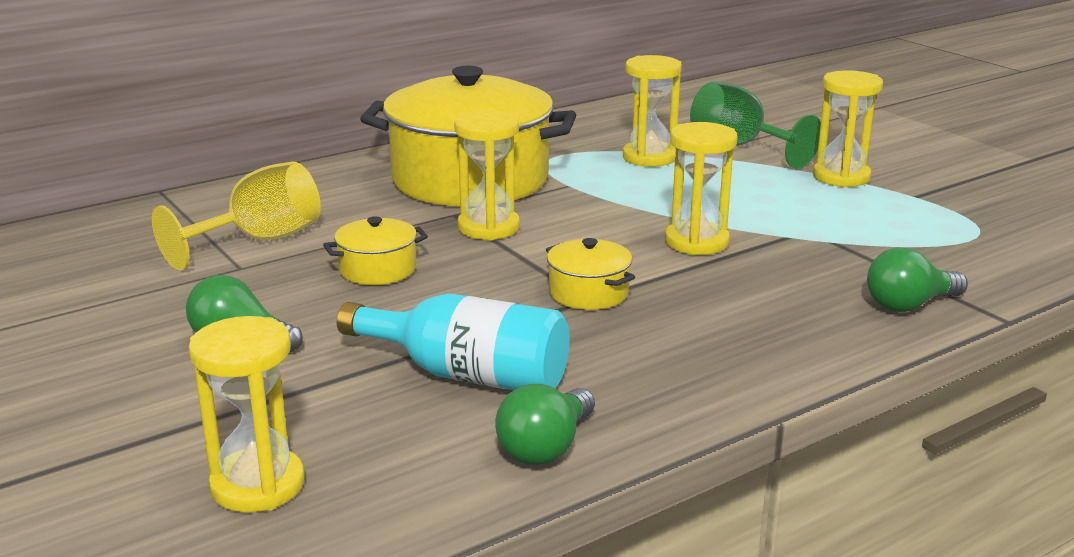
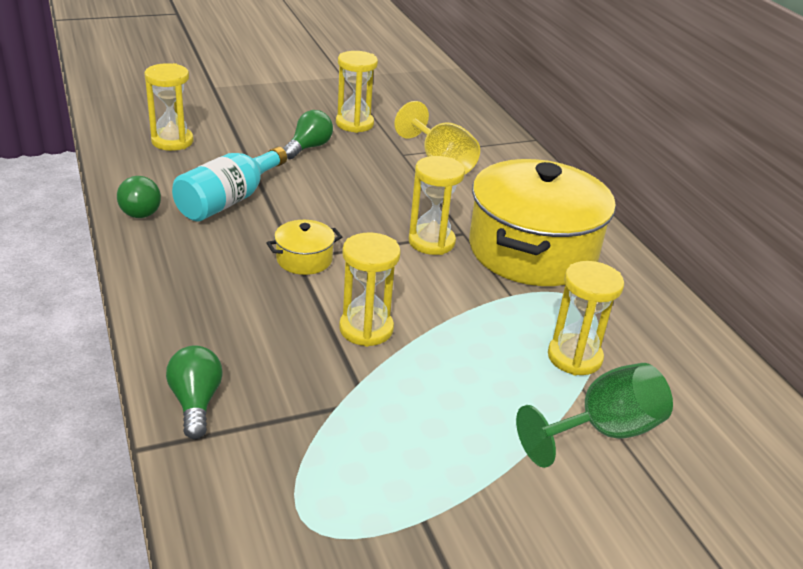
camera: 100 degrees right, 10 degrees up
yellow pot [323,216,428,285] -> none
green light bulb [495,384,595,465] -> green light bulb turned 150 degrees counterclockwise [117,176,161,218]
yellow hourglass [813,70,883,187] -> yellow hourglass moved to [336,51,378,133]

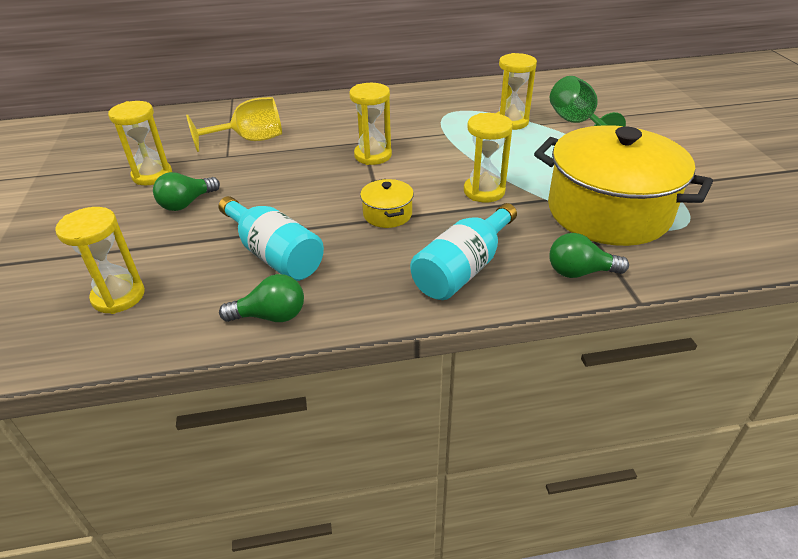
camera: 75 degrees left, 5 degrees up
green light bulb [283,110,333,159] -> green light bulb turned 90 degrees counterclockwise [153,172,220,211]
yellow pot [469,159,616,286] -> yellow pot moved to [534,125,713,246]
none -> turquoise bottle [410,203,517,300]

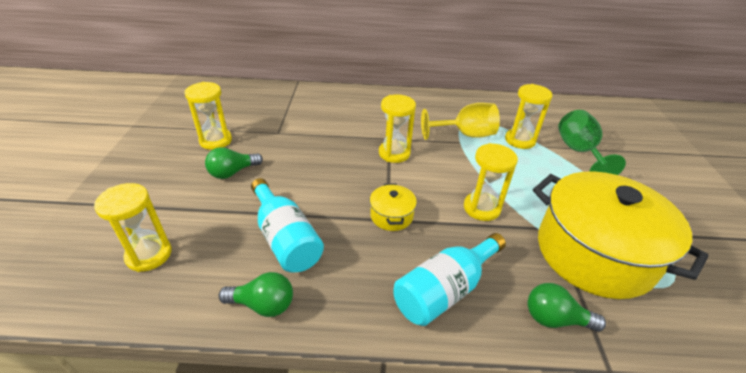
camera: 10 degrees right, 0 degrees up
yellow goblet [186,97,282,152] -> yellow goblet moved to [421,103,500,140]

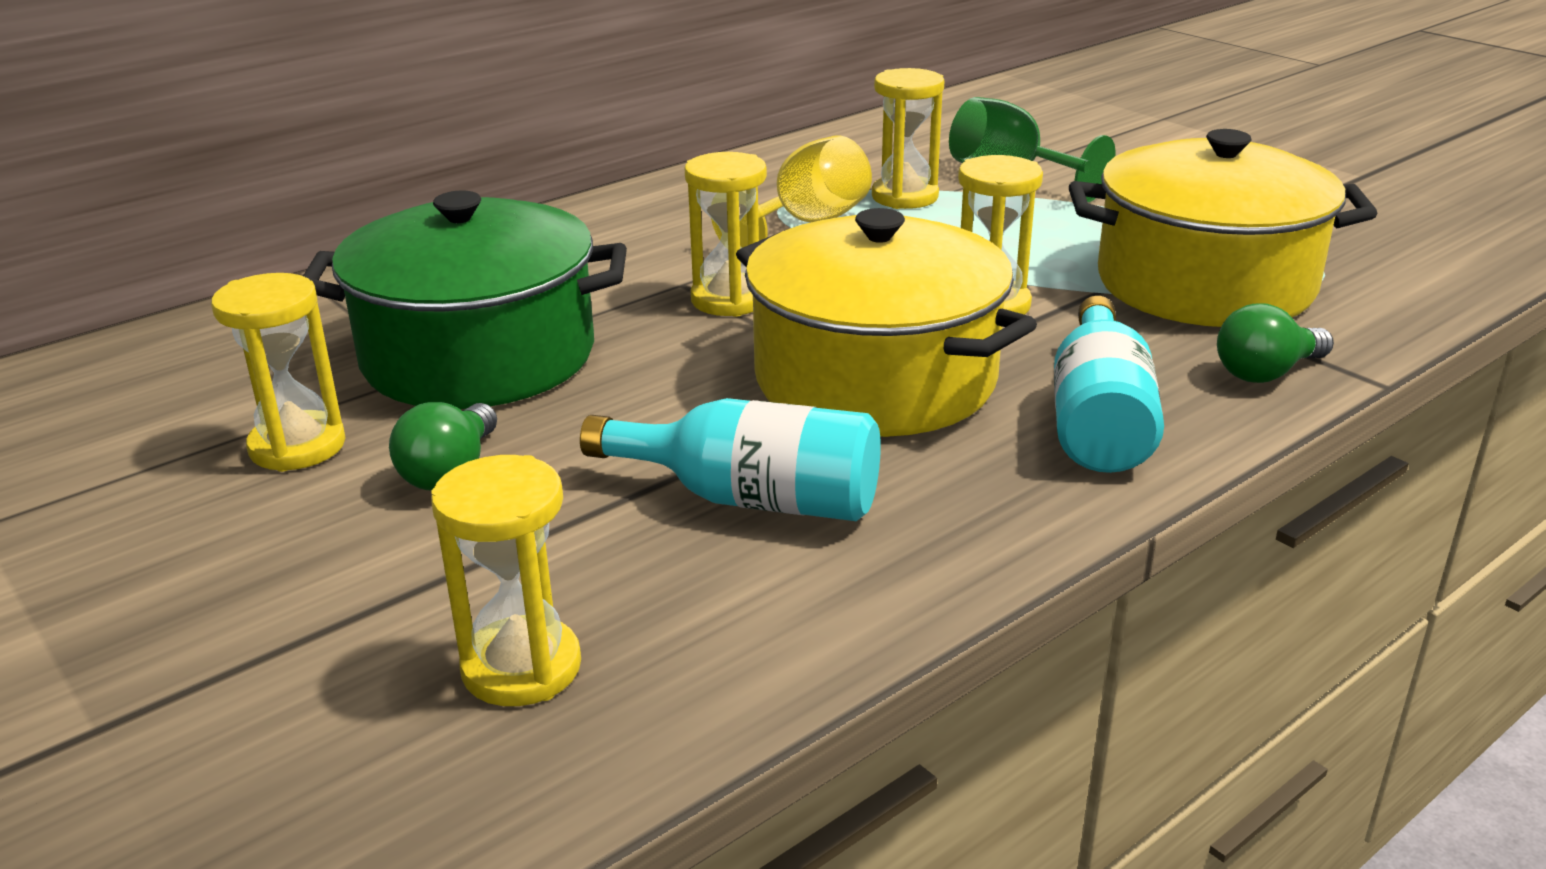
camera: 40 degrees left, 10 degrees down
green light bulb [219,272,293,317] -> none
yellow pot [370,183,417,231] -> yellow pot [736,208,1037,437], size x2.43
none -> green pot [303,191,627,409]

